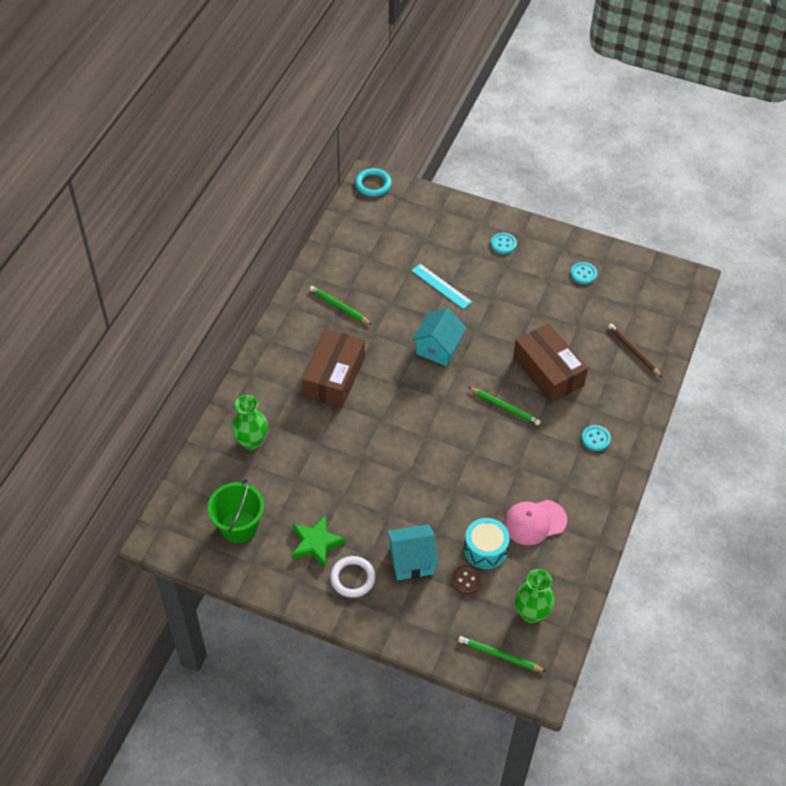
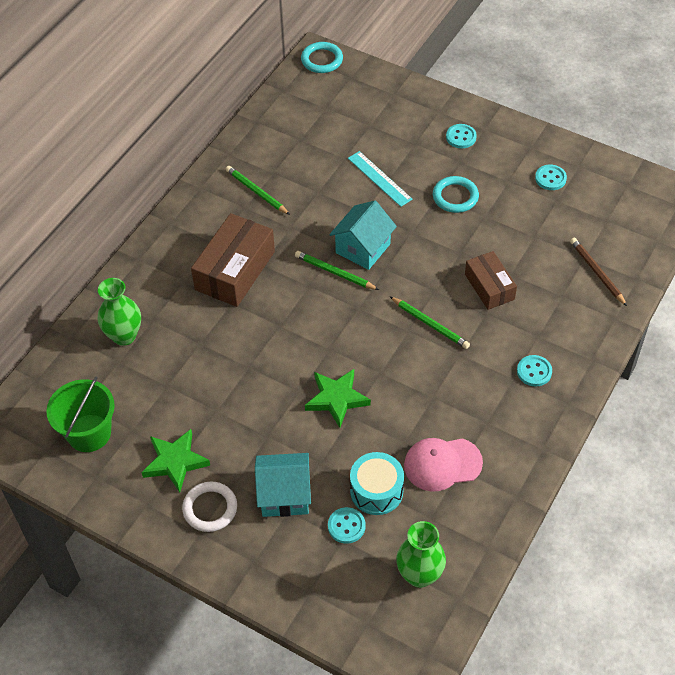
camera: 10 degrees right, 0 degrees up
brown button [451,565,482,595] -> turquoise button [328,507,366,544]
green pencil [458,636,547,672] -> green pencil moved to [295,251,379,290]
brown box [513,323,588,403] -> brown box [465,251,517,310], size x0.62
none -> green star [305,369,371,428]
none -> turquoise ring [433,176,479,213]

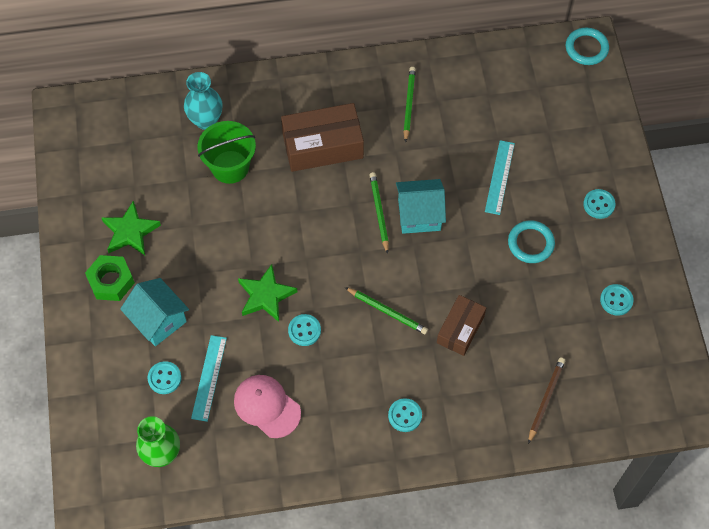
camera: 50 degrees right, 10 degrees up
green bucket [46,377,115,452] -> green bucket moved to [198,121,256,184]
green vase [98,278,141,346] -> turquoise vase [184,72,223,130]
white ring [182,481,237,532] -> green nut [85,255,135,301]
turquoise drum [350,452,404,515] -> turquoise ruler [191,335,227,422]
green pencil [390,296,470,349] -> green pencil turned 60 degrees counterclockwise [345,287,428,334]
none -> turquoise button [288,314,321,346]

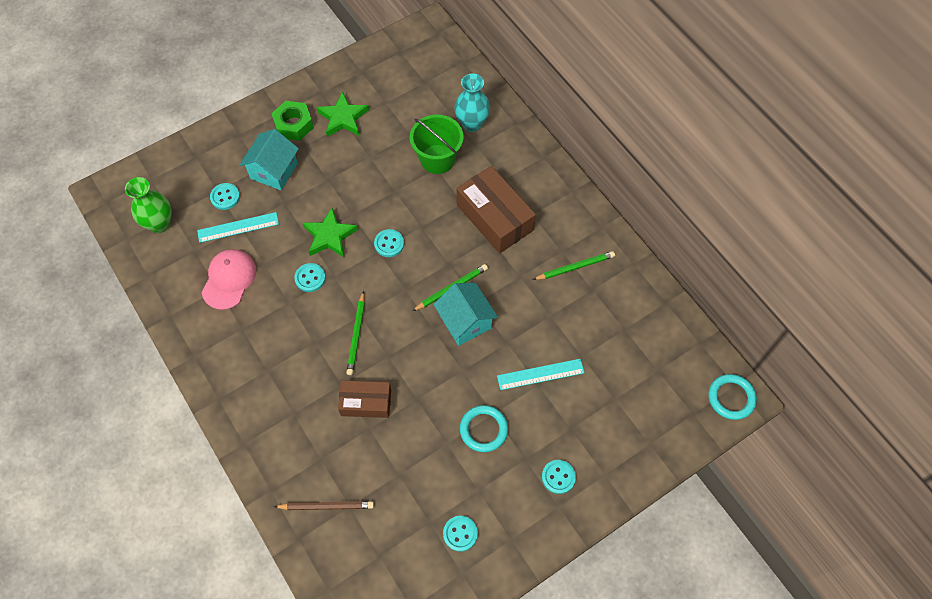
camera: 65 degrees right, 0 degrees up
turquoise button [388,398,422,432] -> turquoise button moved to [374,229,404,257]

